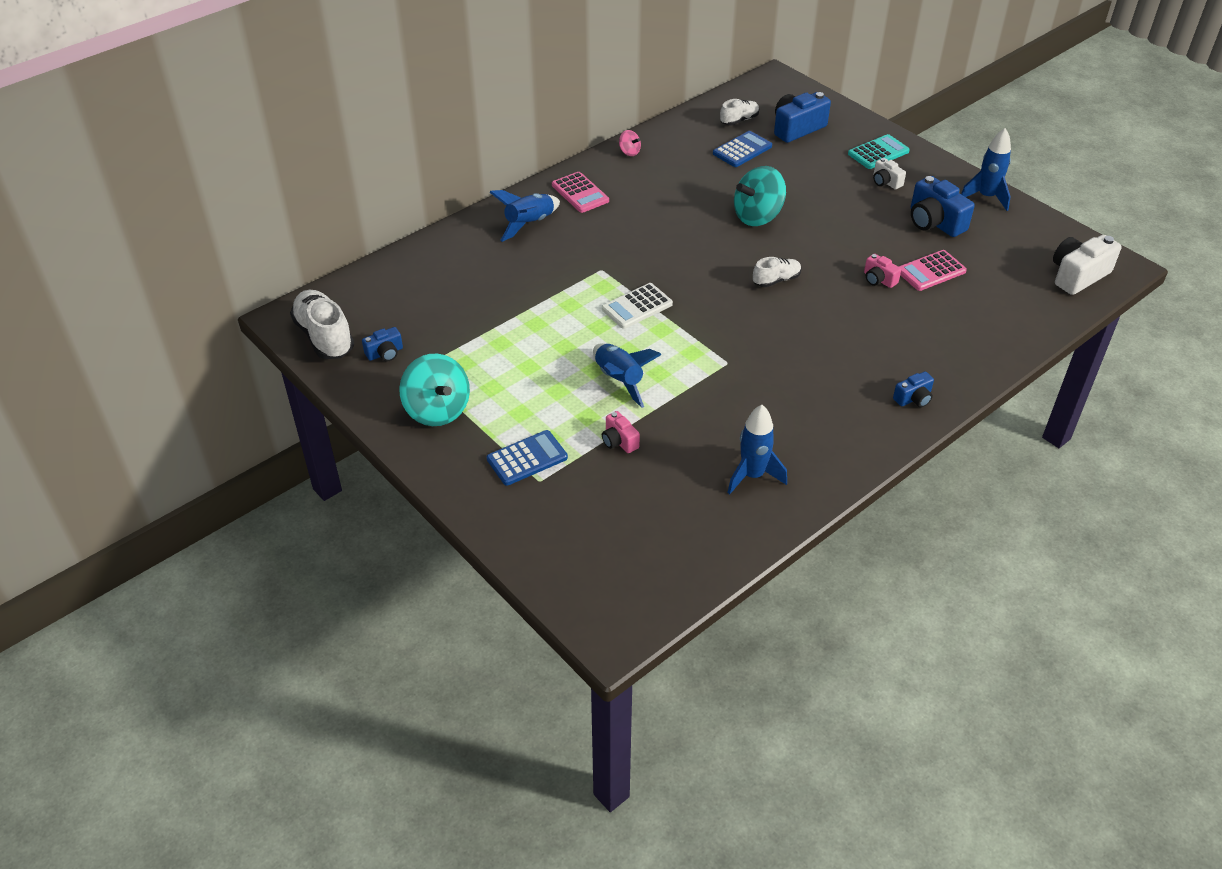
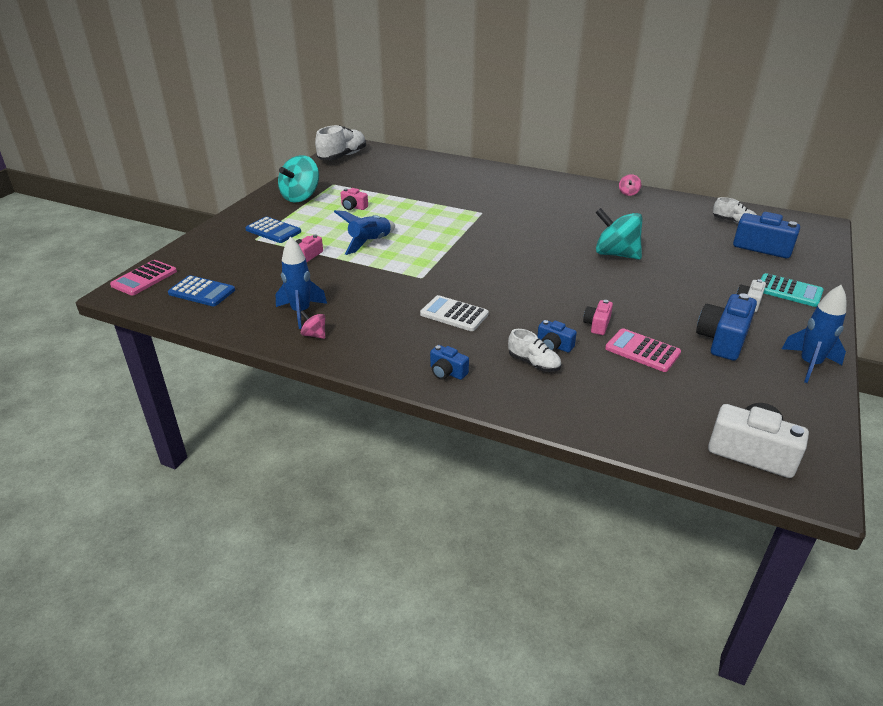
camera: 65 degrees right, 10 degrees down
blue camera [362,327,403,361] -> blue camera moved to [537,320,577,352]
blue rocket [490,190,560,242] -> none
pink calculator [552,172,609,213] -> pink calculator moved to [110,260,177,295]
white calculator [602,283,673,329] -> white calculator moved to [420,295,489,331]
blue calculator [713,131,772,167] -> blue calculator moved to [168,275,235,306]
white shoe [753,257,802,287] -> white shoe moved to [508,329,561,372]
none -> pink spinning top [301,311,325,339]
none -> pink camera [341,188,368,210]

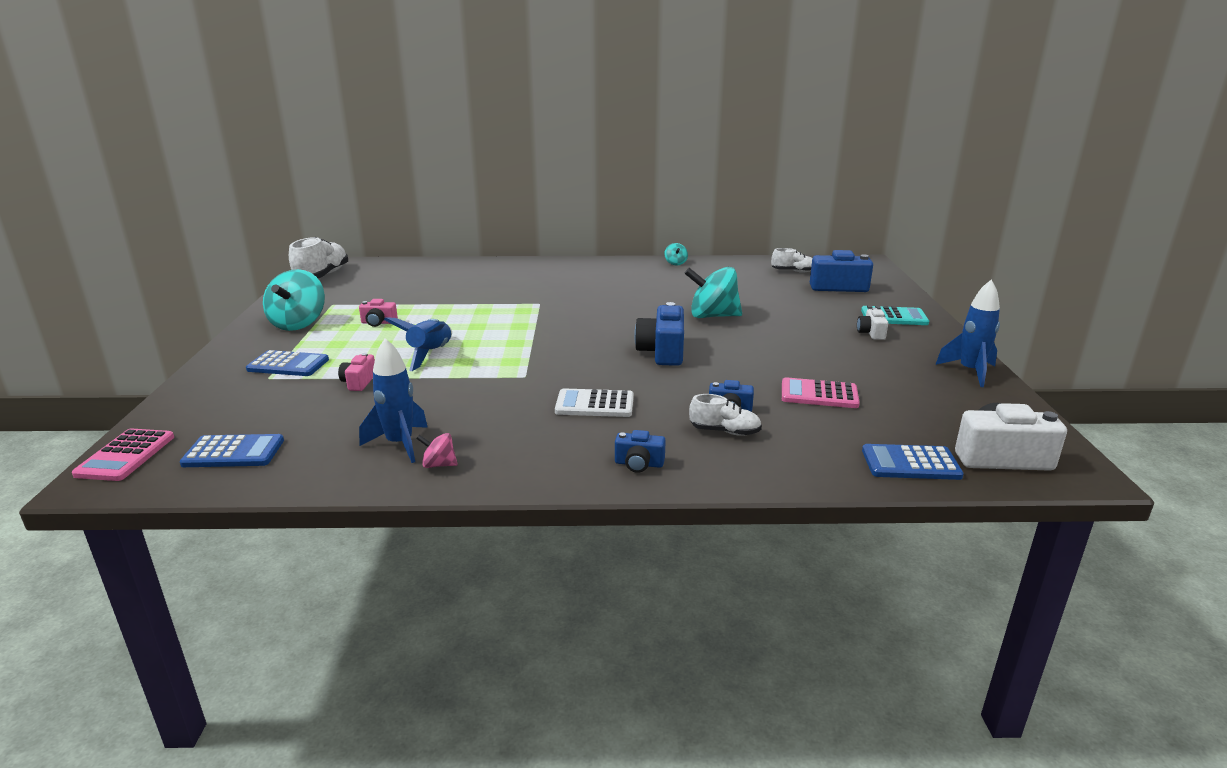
camera: 25 degrees left, 10 degrees down
pink camera [583,300,613,335] -> none
pink spinning top [619,174,641,196] -> turquoise spinning top [664,243,688,265]
blue camera [696,293,757,360] -> blue camera moved to [634,302,684,366]
none -> blue calculator [862,444,964,480]

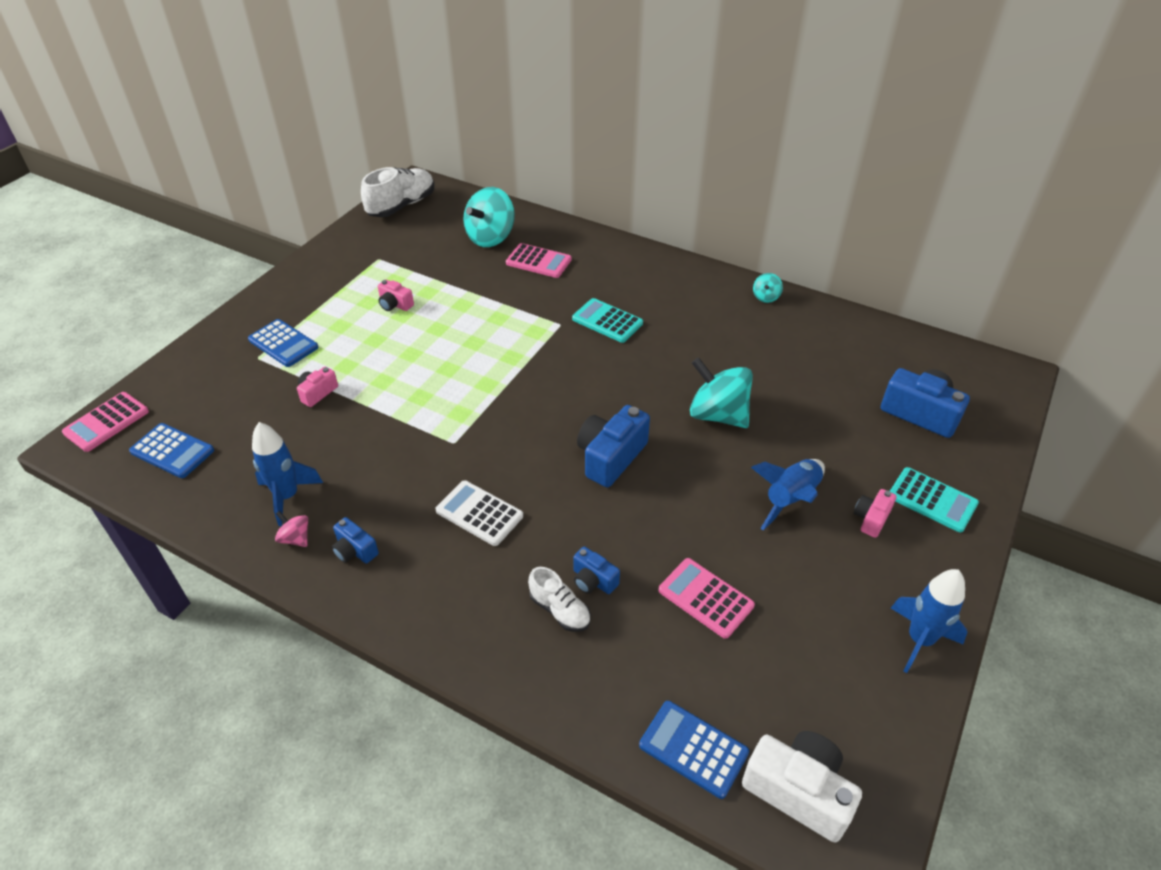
camera: 30 degrees right, 20 degrees up
turquoise spinning top [263,269,325,331] -> turquoise spinning top moved to [463,187,515,247]
blue rocket [384,317,452,371] -> blue rocket moved to [751,459,825,530]
blue camera [615,430,666,473] -> blue camera moved to [332,517,379,563]
white shoe [771,248,813,273] -> none
white camera [857,308,888,340] -> pink camera [854,489,896,538]
none -> pink calculator [506,243,572,278]
none -> turquoise calculator [572,298,643,343]

